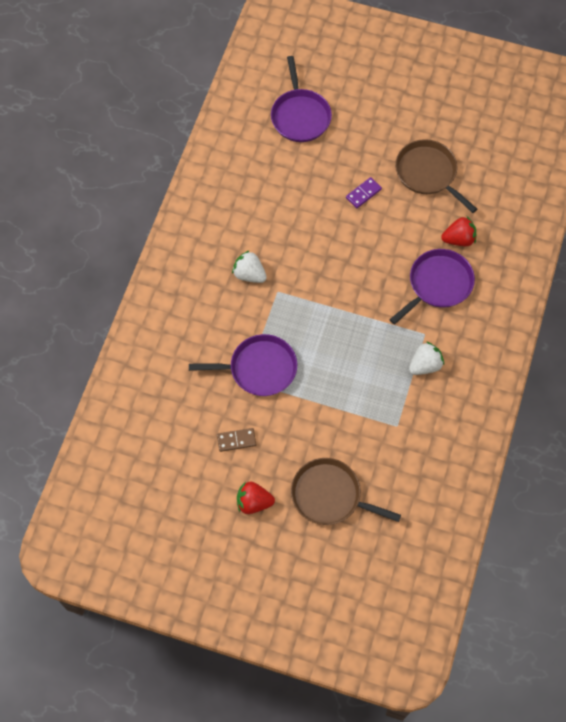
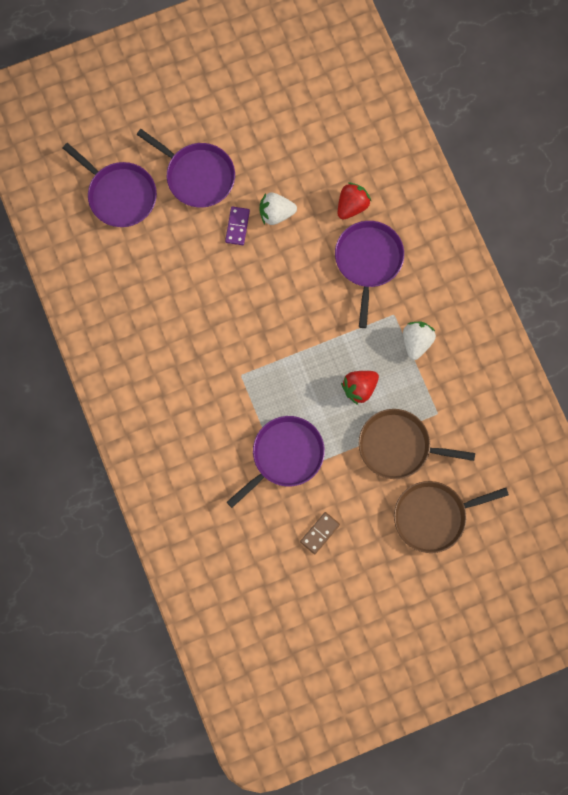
camera: 40 degrees left, 10 degrees up
white strawberry [232,250,267,283] -> white strawberry moved to [260,193,297,225]
red strawberry [237,481,275,514] -> red strawberry moved to [341,371,379,405]
brown pan [395,139,477,213] -> brown pan moved to [359,409,475,479]
none -> purple pan [136,129,235,208]

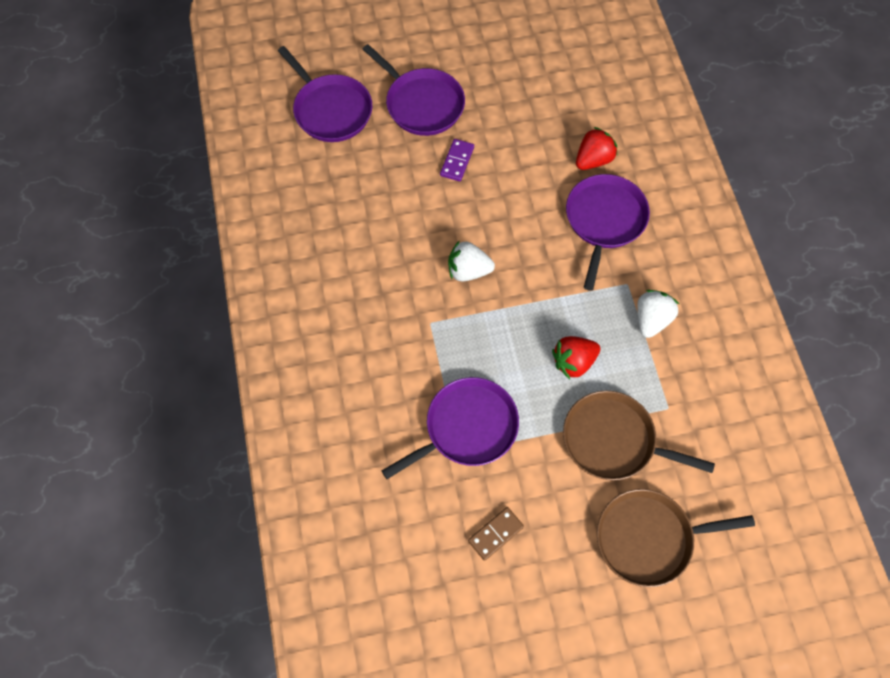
camera: 10 degrees right, 10 degrees down
white strawberry [260,193,297,225] -> white strawberry moved to [448,240,495,281]

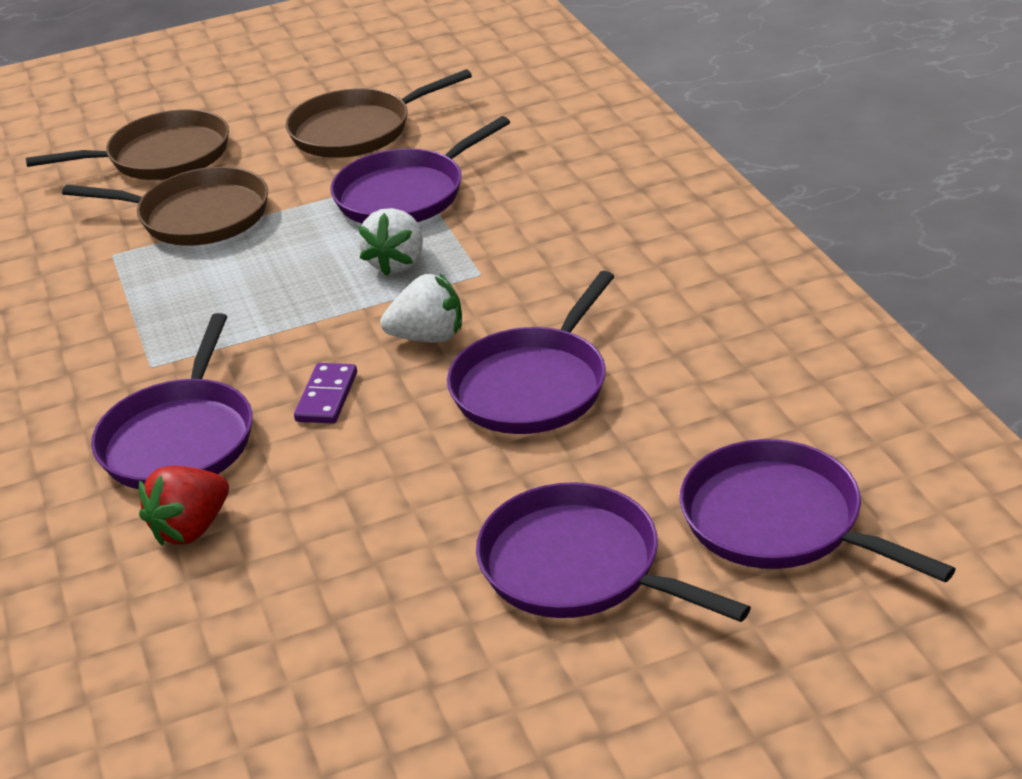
camera: 175 degrees right, 30 degrees down
purple domino [440,139,474,181] -> purple domino moved to [294,363,357,424]
brown domino [468,507,524,561] -> brown pan [285,69,472,158]
red strawberry [552,336,600,379] -> none
white strawberry [637,290,679,338] -> white strawberry moved to [358,208,423,276]
none -> purple pan [447,271,615,434]

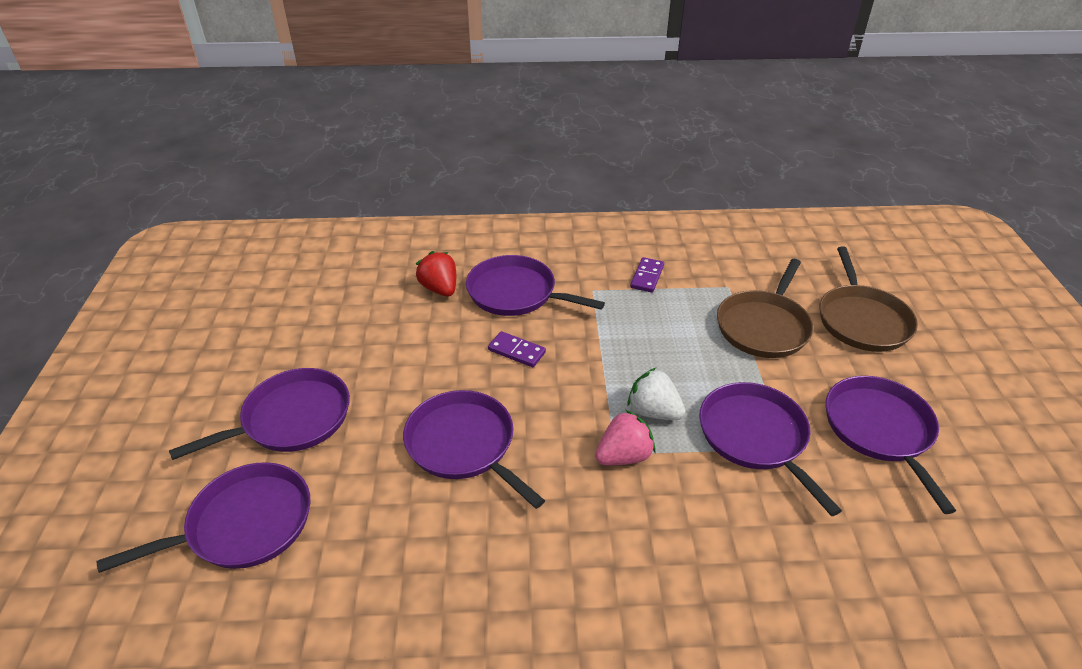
camera: 105 degrees right, 5 degrees up
brown pan [285,69,472,158] -> purple pan [826,376,956,514]
white strawberry [381,274,462,343] -> none
none -> pink strawberry [595,410,656,465]
none -> purple domino [630,257,664,293]

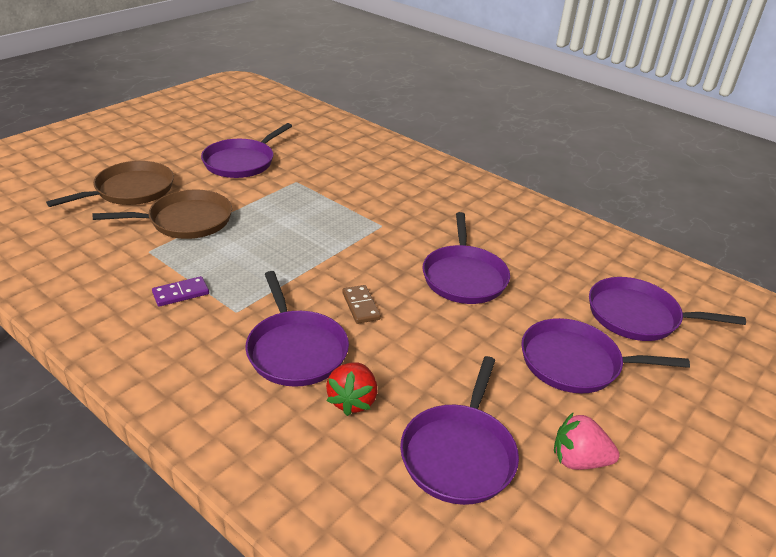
camera: 140 degrees left, 5 degrees down
purple domino [488,331,546,367] -> brown domino [342,285,381,324]
pink strawberry [595,410,656,465] -> pink strawberry moved to [554,412,620,470]
white strawberry [627,368,685,420] -> none
purple pan [699,382,842,516] -> purple pan moved to [400,356,519,505]

